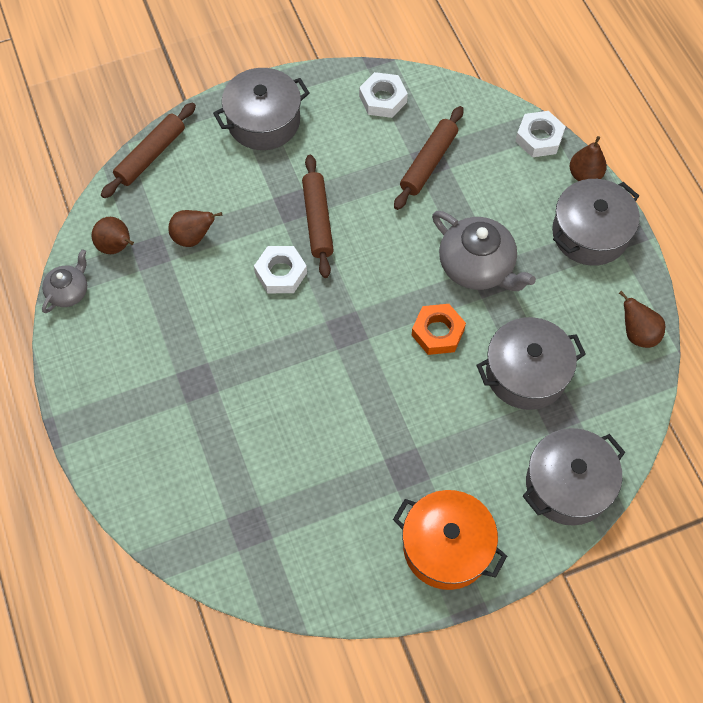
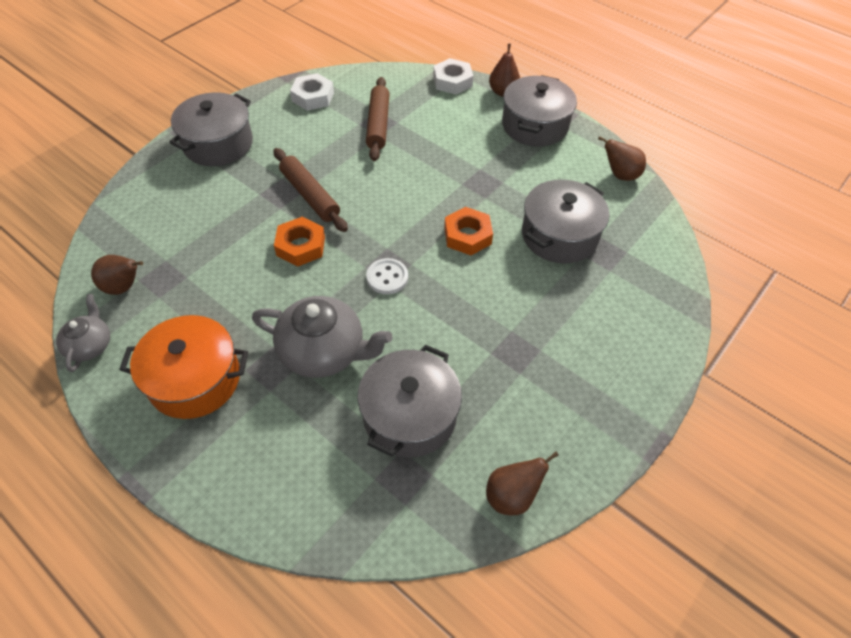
camera: 30 degrees left, 10 degrees down
brown rolling pin [101,103,196,198] -> none
brown pear [168,210,222,247] -> brown pear moved to [486,451,559,515]
white nut [254,246,307,293] -> orange nut [274,217,325,267]
orange pot [393,490,507,590] -> orange pot moved to [119,315,248,419]
grey teapot [432,211,536,291] -> grey teapot moved to [252,296,393,378]
grey pot [523,428,625,526] -> grey pot moved to [358,345,462,457]
none -> white button [366,258,408,294]

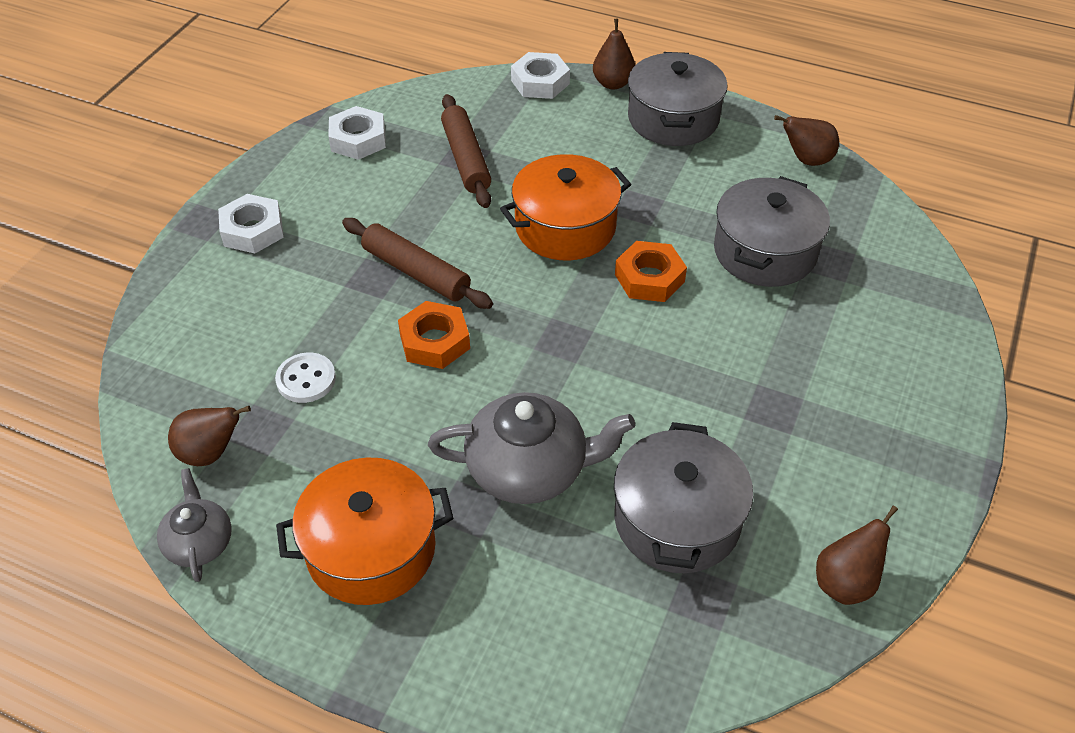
camera: 15 degrees left, 5 degrees down
grey pot [169,92,253,166] -> white nut [218,194,284,254]
white button [366,258,408,294] -> white button moved to [275,352,336,403]
none -> orange pot [500,154,631,260]

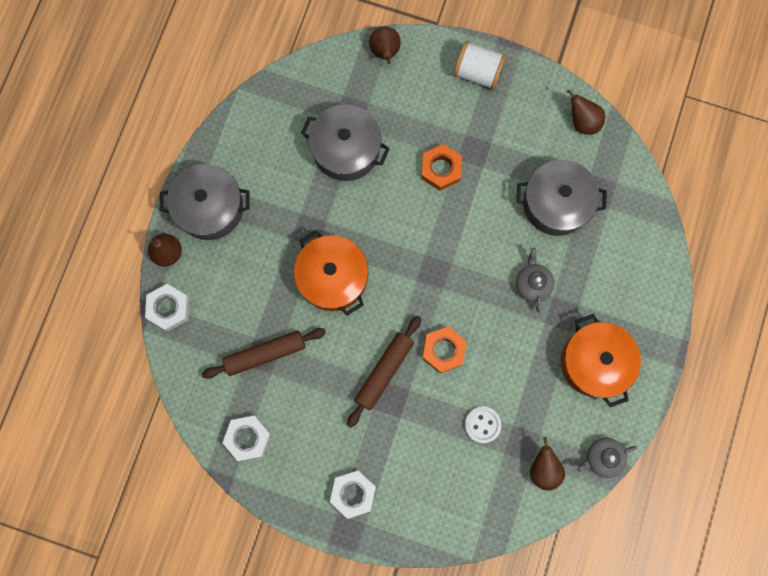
camera: 95 degrees left, 30 degrees up
grey teapot [428,392,635,504] -> grey teapot [516,248,555,313], size x0.57
orange nut [615,241,687,302] -> orange nut moved to [421,144,462,191]
brown pear [774,115,839,166] -> brown pear moved to [369,27,401,64]
none -> white spool [453,41,507,90]

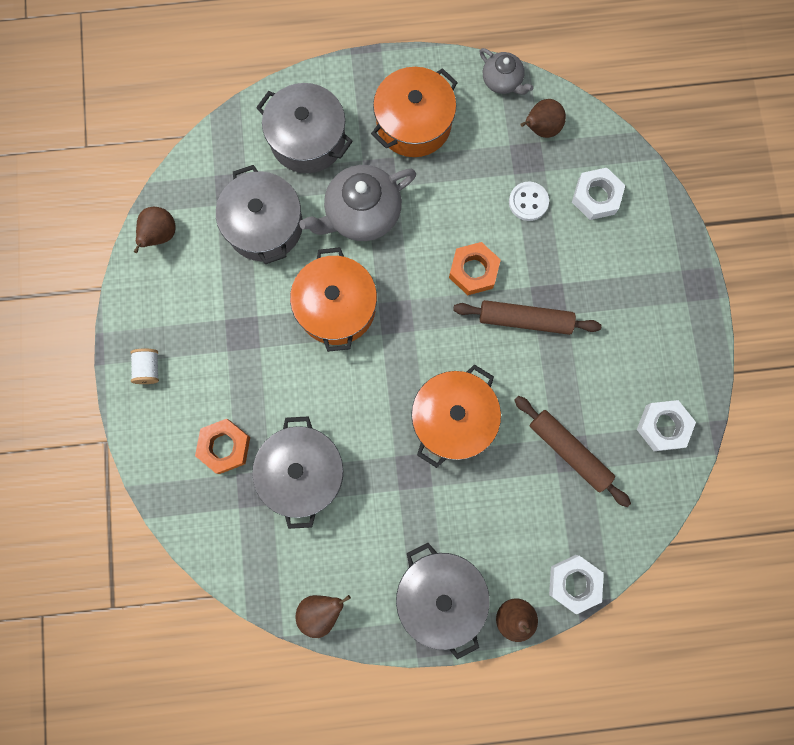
camera: 115 degrees left, 0 degrees up
white nut [330,470,376,519] -> white nut moved to [572,168,625,220]
brown pear [369,27,401,64] -> brown pear moved to [295,595,351,638]
orange nut [421,144,462,191] -> orange nut moved to [195,419,250,474]
white spool [453,41,507,90] -> white spool [130,348,159,384], size x0.59
grey teapot [516,248,555,313] -> grey teapot [299,165,416,241], size x1.77
none -> grey pot [256,83,353,173]
none -> orange pot [290,247,377,352]

